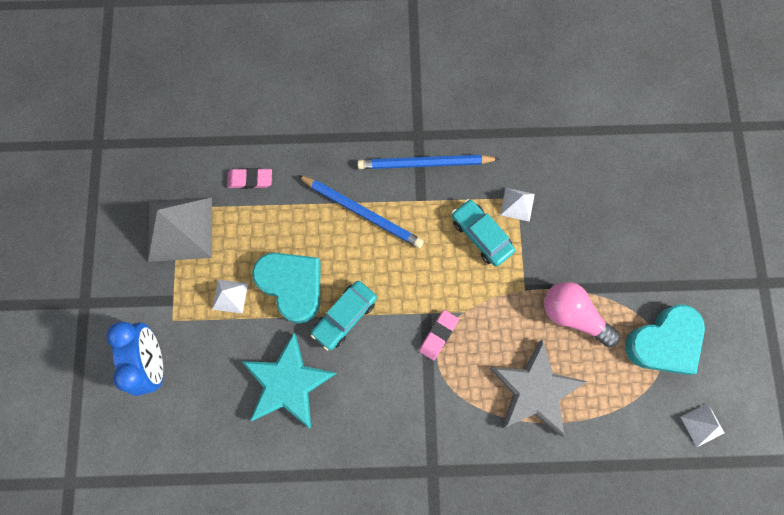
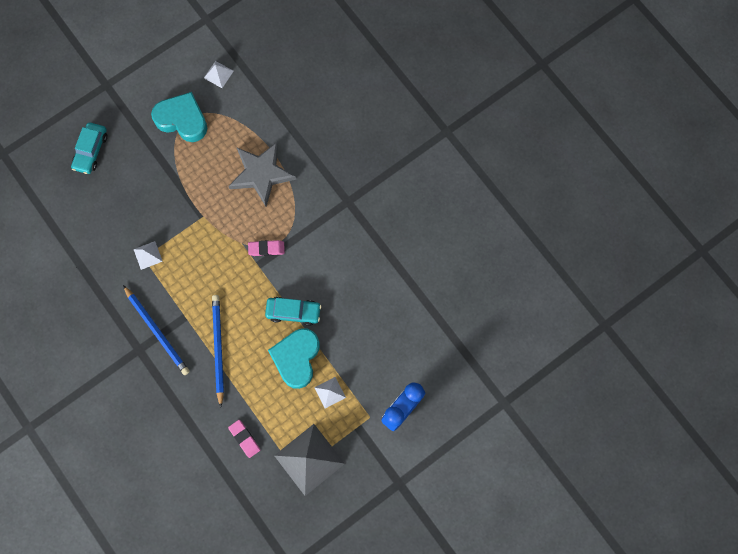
camera: 125 degrees left, 0 degrees up
turquoise star [241,333,337,429] -> none
turquoise car [452,199,515,266] -> turquoise car moved to [71,122,108,174]
pink light bulb [544,282,620,347] -> none

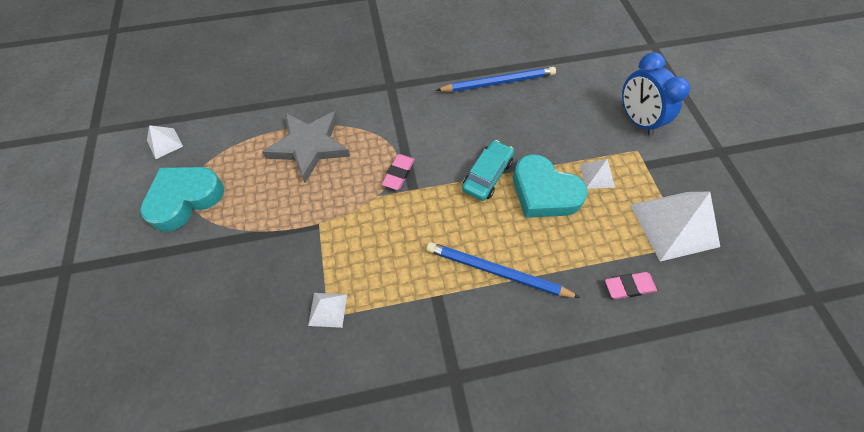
camera: 65 degrees left, 15 degrees down
turquoise car [71,122,108,174] -> none
blue pencil [123,285,190,375] -> blue pencil moved to [436,67,556,92]
grey pyramid [274,424,345,496] -> white pyramid [630,192,720,262]

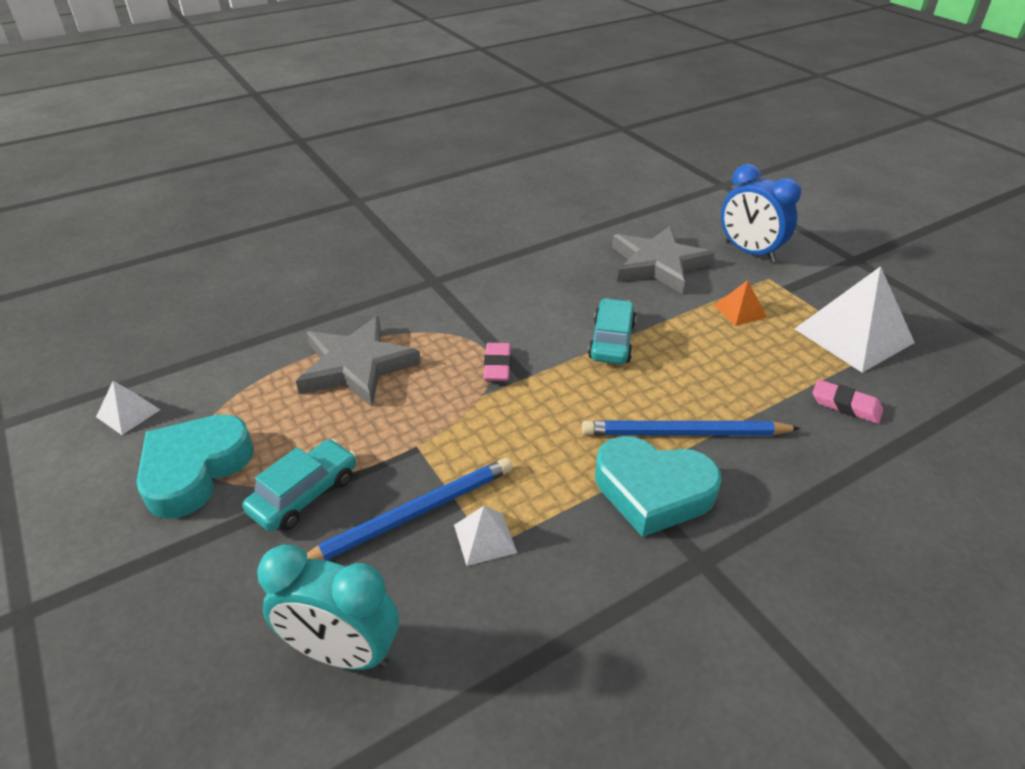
camera: 20 degrees left, 20 degrees down
blue pencil [436,67,556,92] -> blue pencil moved to [307,458,512,561]
turquoise heart [513,154,588,218] -> turquoise heart moved to [595,436,721,537]
white pyramid [580,159,615,189] -> orange pyramid [714,280,767,326]
pink eraser [605,272,657,299] -> pink eraser turned 60 degrees clockwise [813,379,883,424]
none -> turquoise car [243,439,356,532]
none -> turquoise clock [257,544,399,670]
none -> grey star [612,226,715,294]

